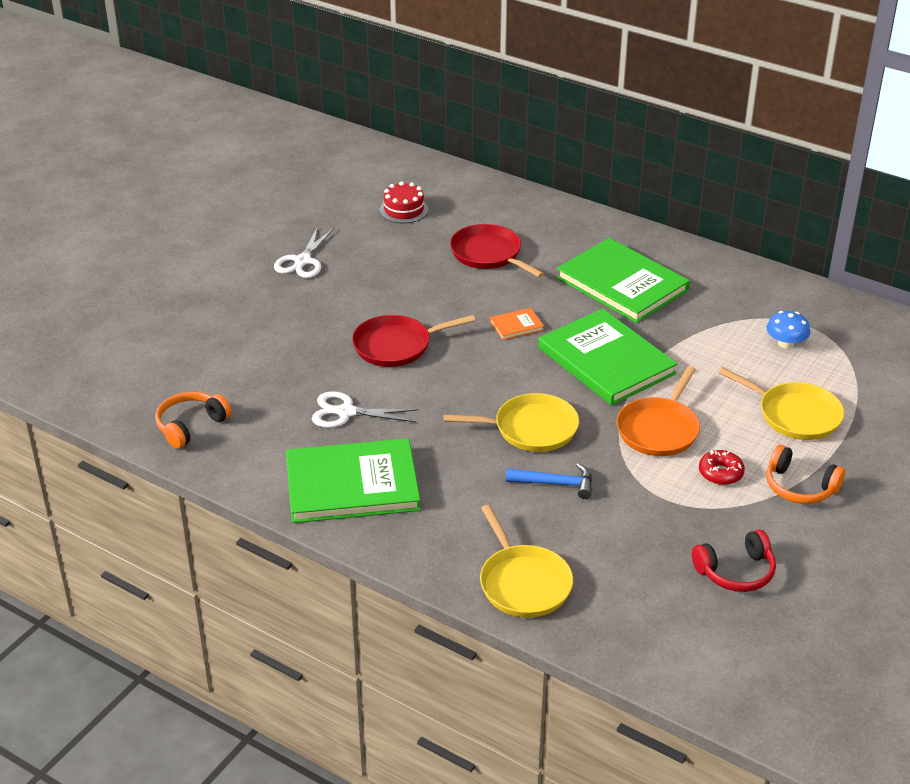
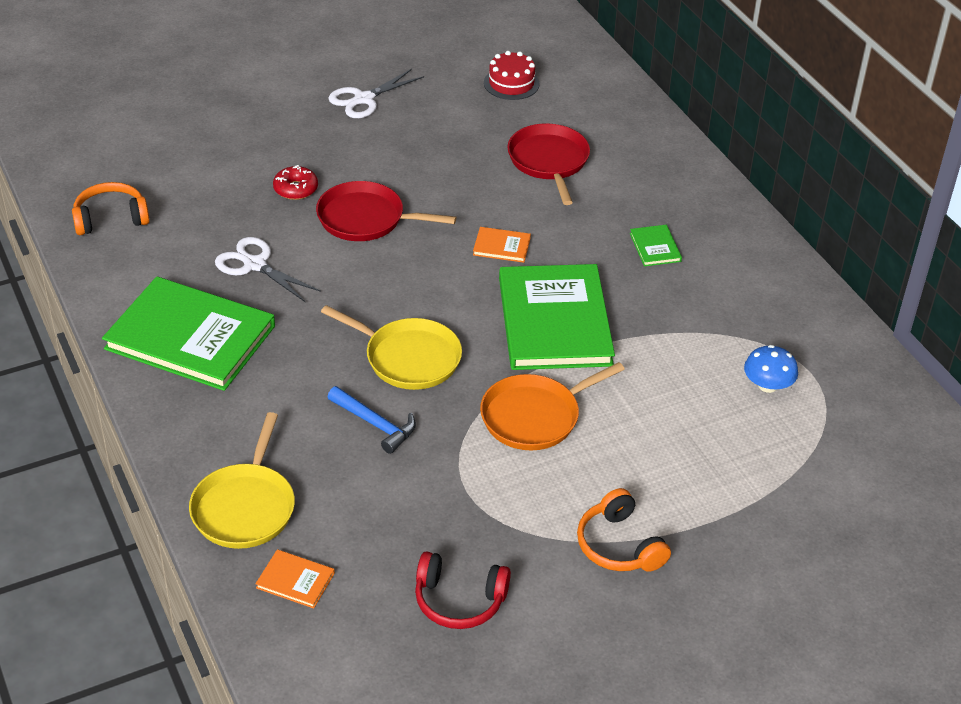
camera: 30 degrees right, 5 degrees up
green book [556,238,690,323] -> green book [630,225,682,266], size x0.41
red donut [699,450,745,485] -> red donut moved to [273,165,318,200]
yellow pan [718,367,844,440] -> none
none -> orange book [255,549,335,609]

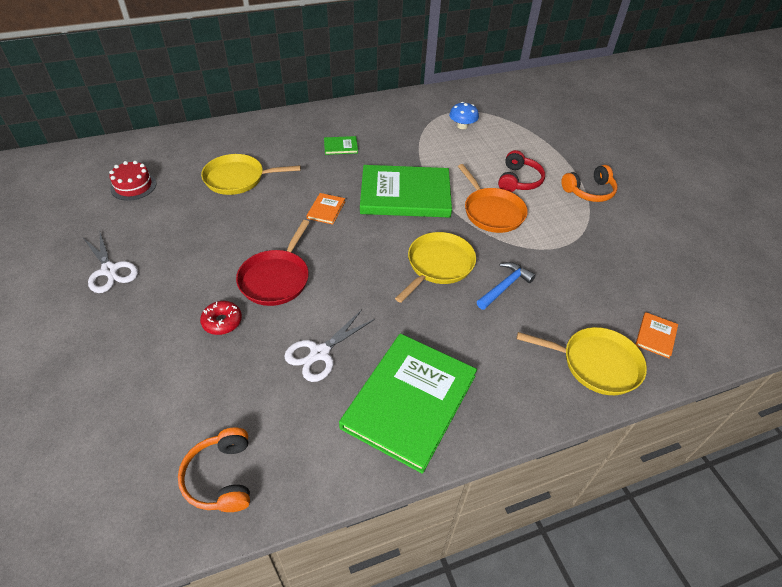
camera: 85 degrees left, 5 degrees up
red headphones [415,551,511,629] -> red headphones moved to [498,150,545,192]
red pan [507,123,590,205] -> yellow pan [201,154,301,195]

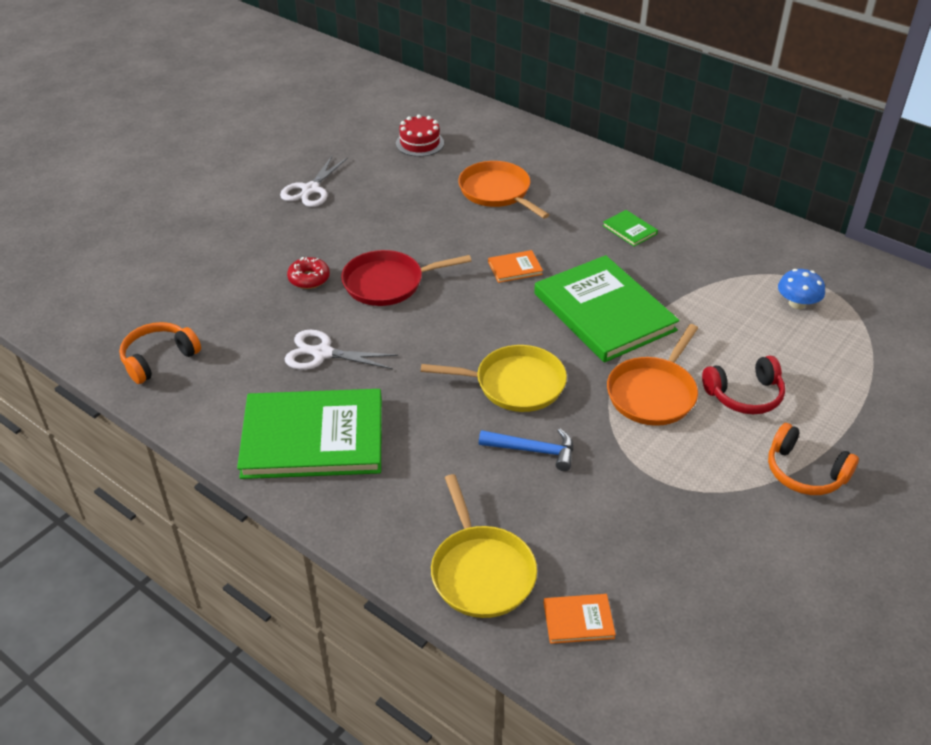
camera: 60 degrees right, 5 degrees down
yellow pan [201,154,301,195] -> orange pan [458,161,549,219]

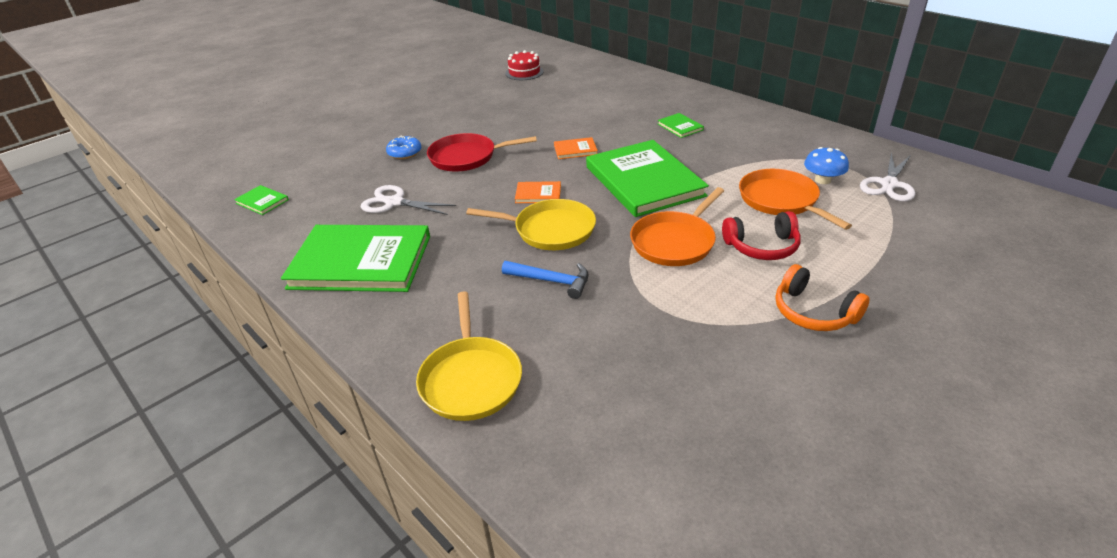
camera: 10 degrees right, 5 degrees down
orange headphones [119,322,201,384] -> green book [234,185,289,215]
white scissors [280,156,348,207] -> white scissors moved to [860,153,915,201]
red donut [287,257,330,289] -> blue donut [386,136,421,159]
orange pan [458,161,549,219] -> orange pan moved to [739,169,852,230]
orange book [543,594,616,644] -> orange book moved to [515,181,561,203]

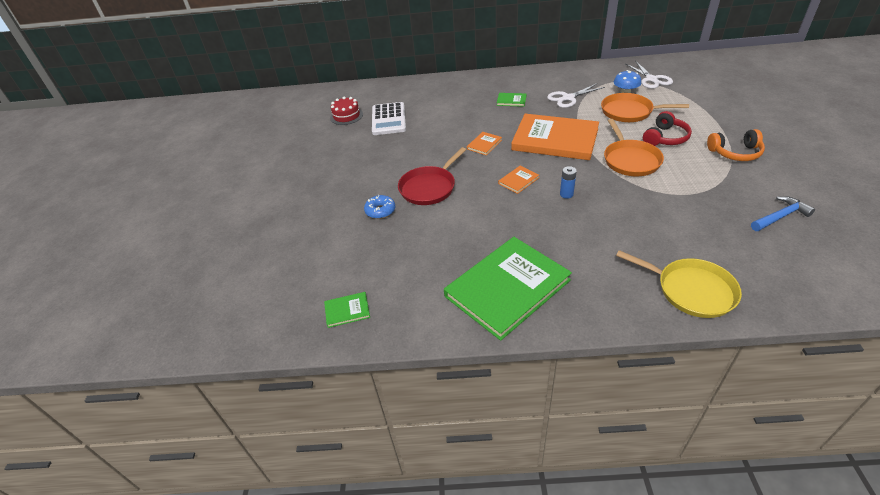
camera: 45 degrees left, 5 degrees up
white scissors [361,185,456,215] -> white scissors moved to [547,83,605,108]
yellow pan [466,199,596,250] -> blue battery [560,166,577,199]
blue hammer [502,261,589,299] -> blue hammer moved to [751,196,815,231]
green book [586,140,709,217] -> orange book [511,114,599,160]
none -> white calculator [372,102,406,135]

